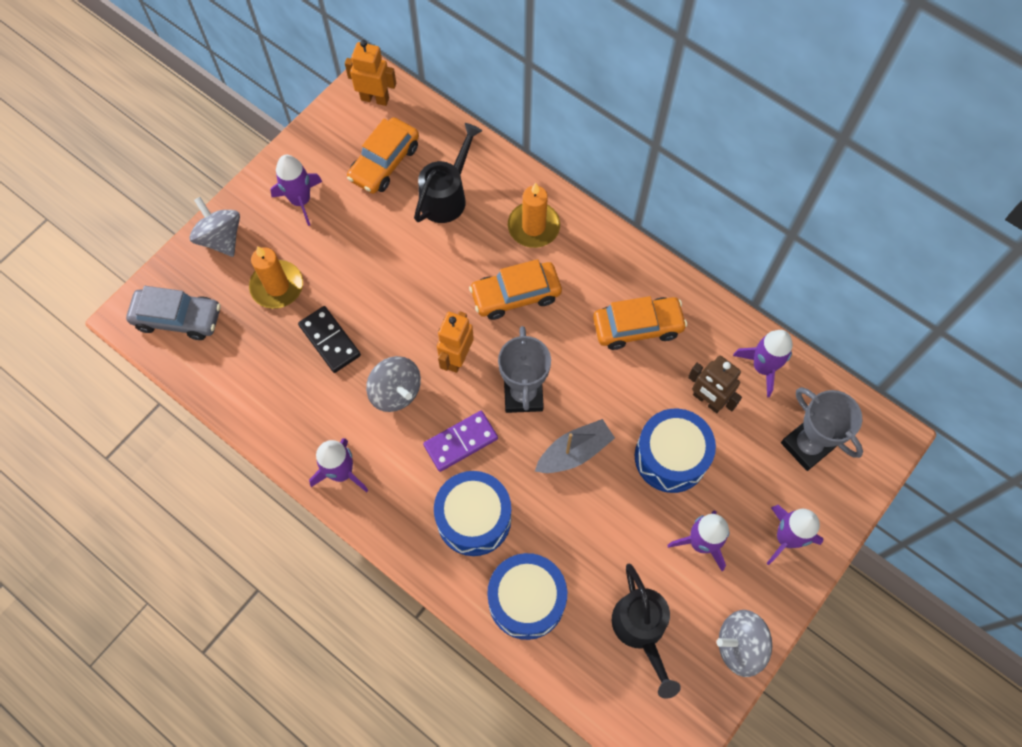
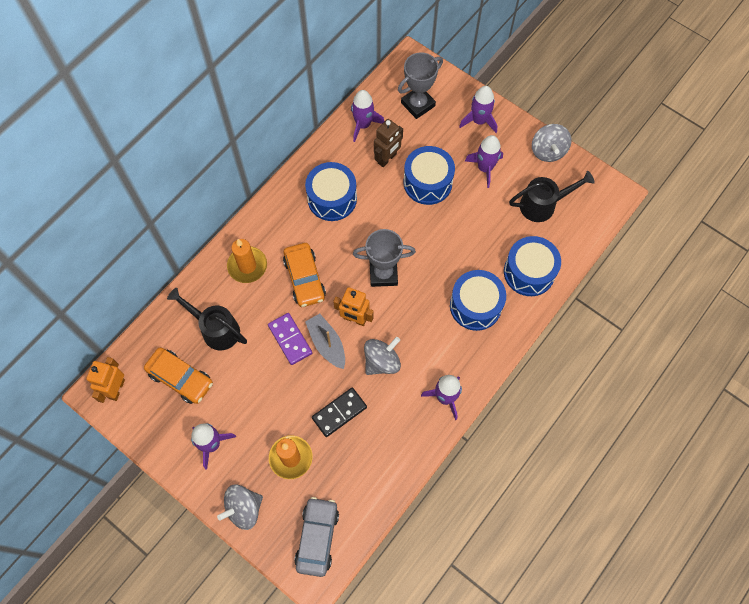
camera: 90 degrees left, 0 degrees up
purple domino [423,411,498,472] -> purple domino moved to [268,313,312,365]
grey boat [535,419,615,473] -> grey boat moved to [305,314,345,369]
orange car [593,296,687,350] -> blue drum [305,162,357,221]

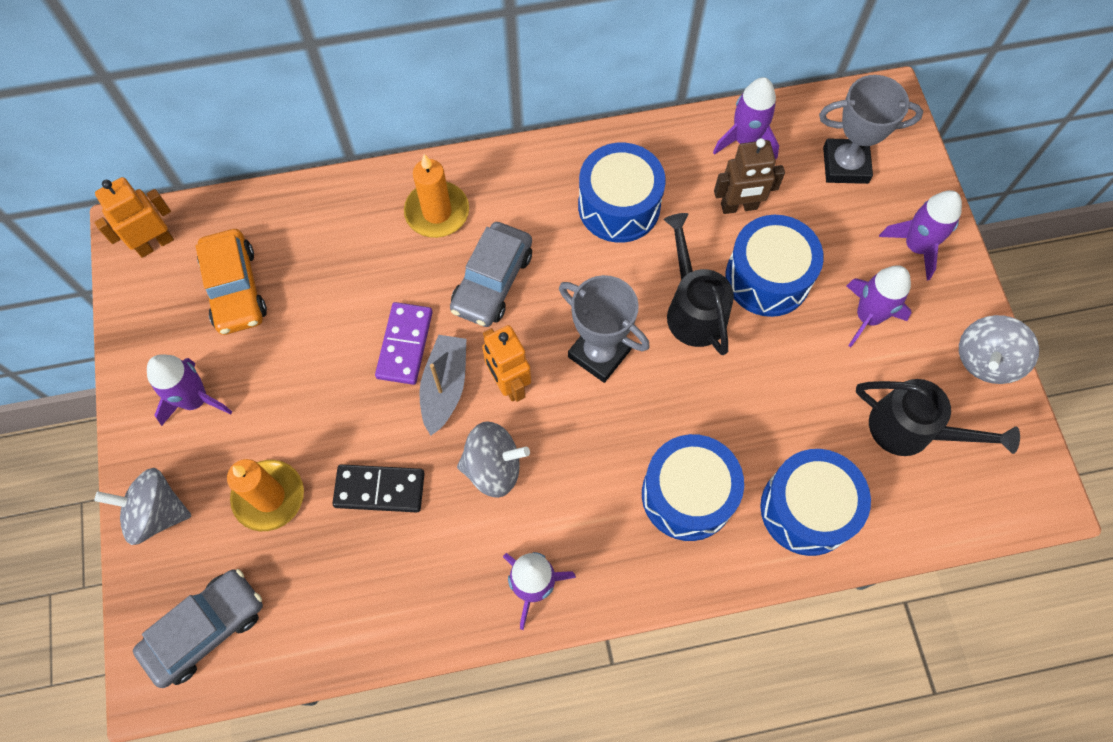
camera: 40 degrees right, 0 degrees up
black watering can [167,288,247,350] -> black watering can moved to [664,213,734,355]
orange car [283,243,326,307] -> grey car [450,222,532,327]

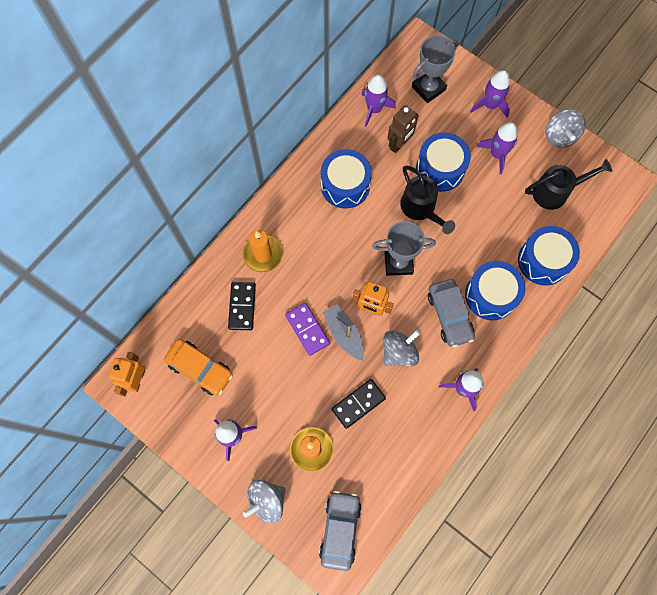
camera: 40 degrees left, 5 degrees up
grey car [450,222,532,327] -> grey car moved to [428,279,475,347]
black watering can [664,213,734,355] -> black watering can turned 150 degrees counterclockwise [400,166,455,234]
none -> black domino [228,282,256,330]

